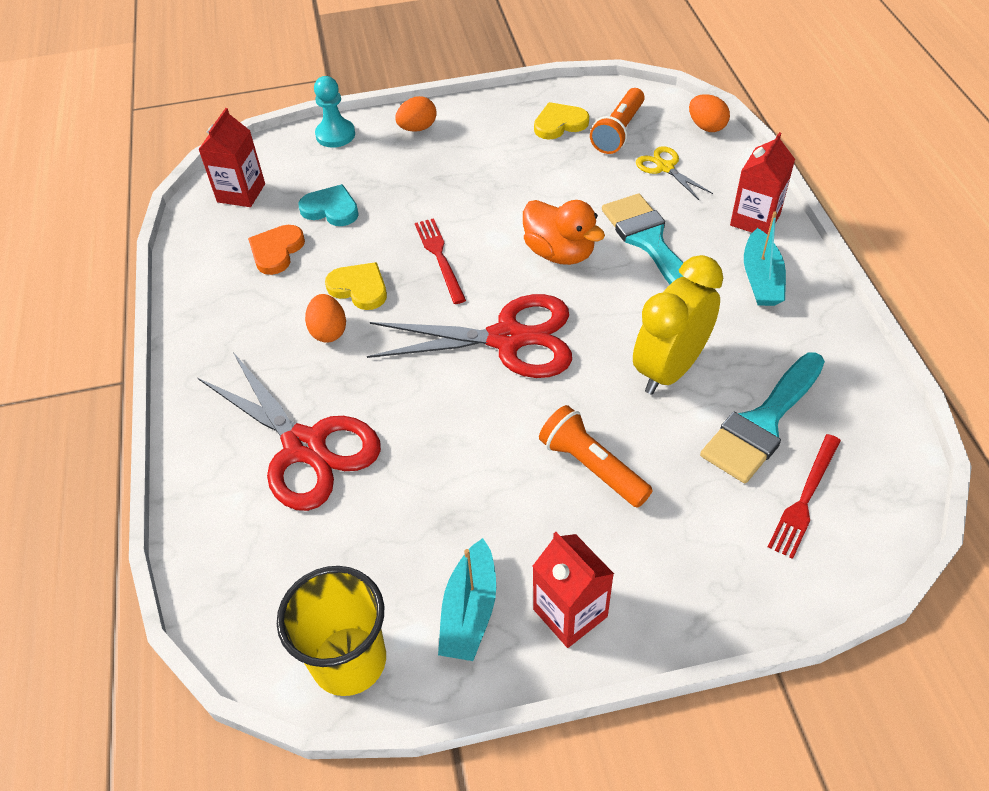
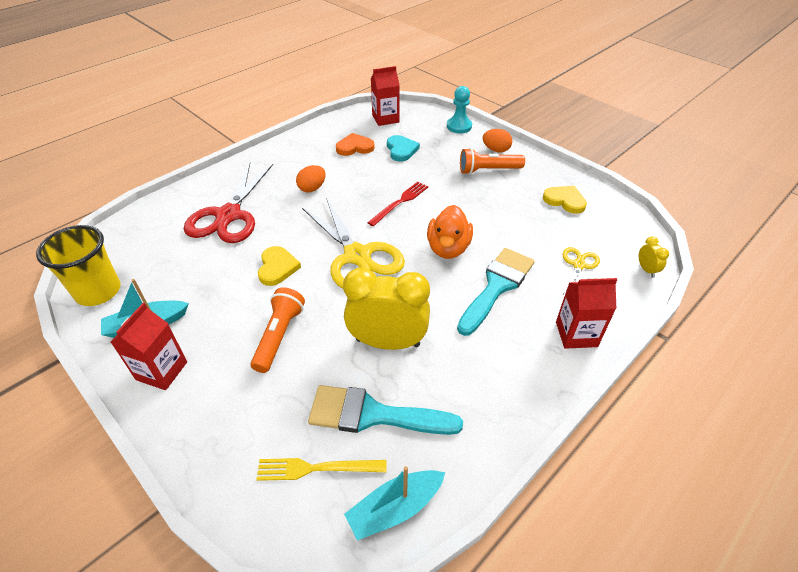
camera: 55 degrees right, 5 degrees down
yellow heart [325,262,387,310] -> yellow heart moved to [258,246,301,286]
red scissors [367,294,572,378] -> yellow scissors [302,198,405,289]
orange flashlight [590,88,645,154] -> orange flashlight moved to [460,148,525,175]
orange egg [689,94,730,132] -> yellow clock [639,236,669,278]
turquoise boat [744,211,786,306] -> turquoise boat moved to [344,466,445,540]
red fork [768,434,841,559] -> yellow fork [256,458,386,481]

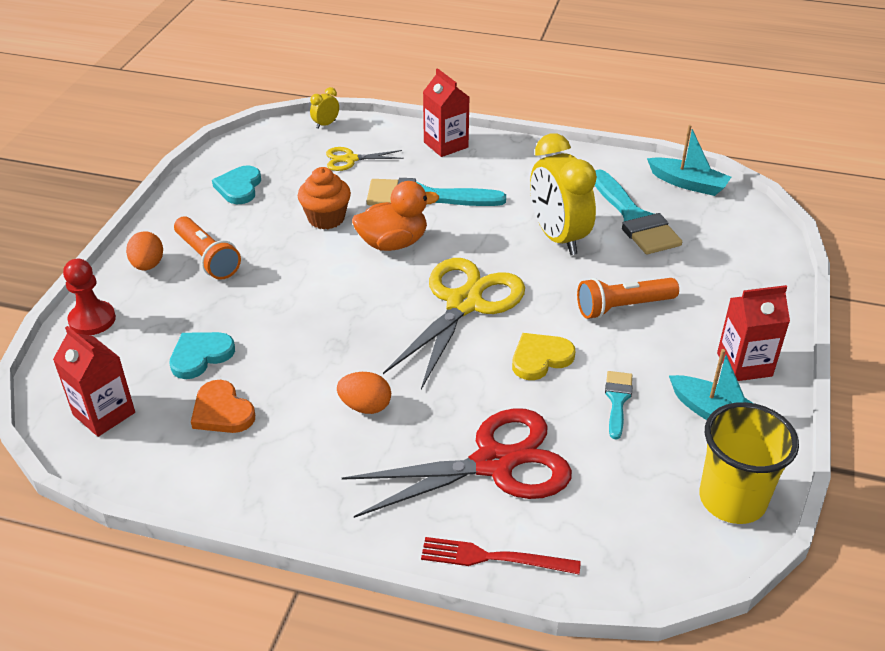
camera: 120 degrees left, 5 degrees down
yellow fork [256,458,386,481] -> none
red fork [367,182,428,226] -> red fork moved to [421,537,581,574]
turquoise pawn [447,86,472,133] -> red pawn [63,259,116,335]
yellow heart [543,186,587,214] -> turquoise heart [212,166,261,204]
none -> orange cupcake [298,167,351,229]
none -> turquoise brush [605,371,632,439]

